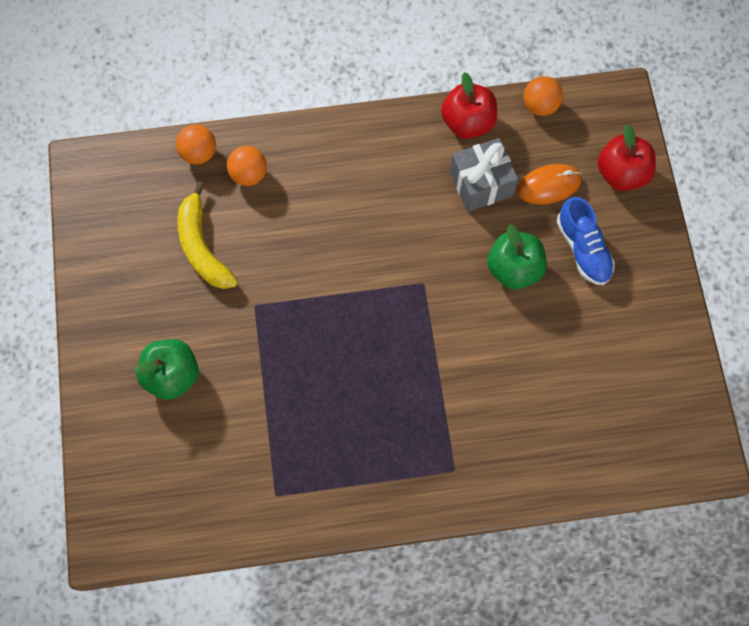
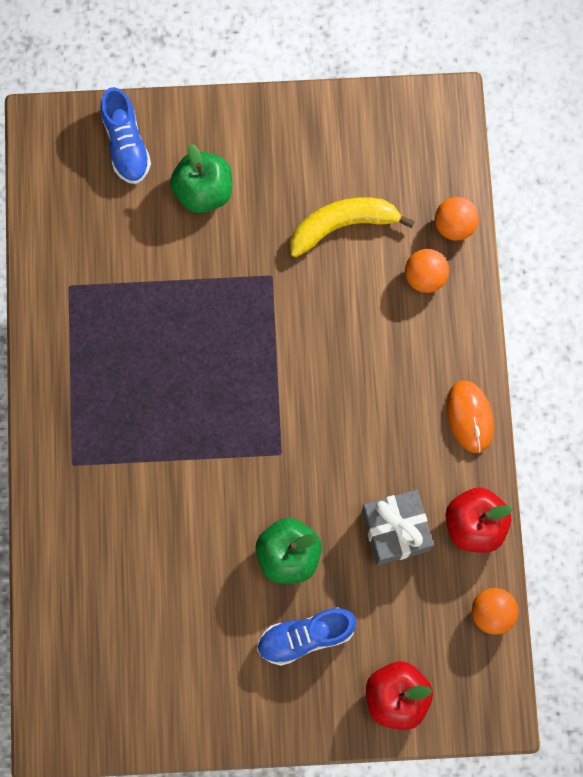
camera: 95 degrees right, 5 degrees up
orange mouse [517,164,582,205] -> orange mouse moved to [447,381,494,453]
none -> blue shoe [100,87,151,184]

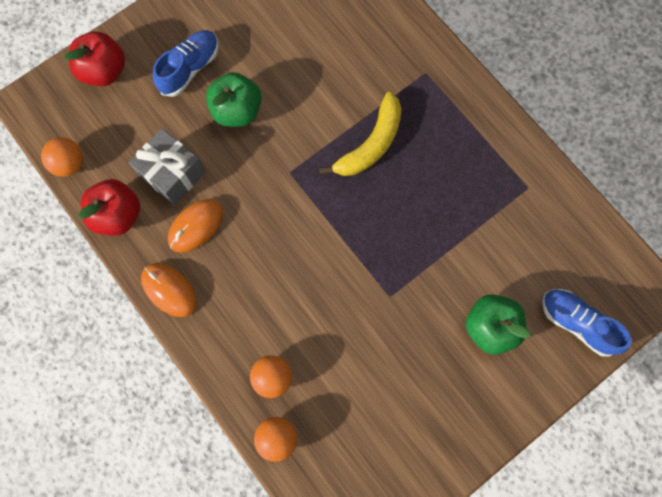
camera: 145 degrees right, 0 degrees up
yellow banana [290,197,415,257] -> yellow banana moved to [319,92,402,176]
none -> orange mouse [168,199,223,253]

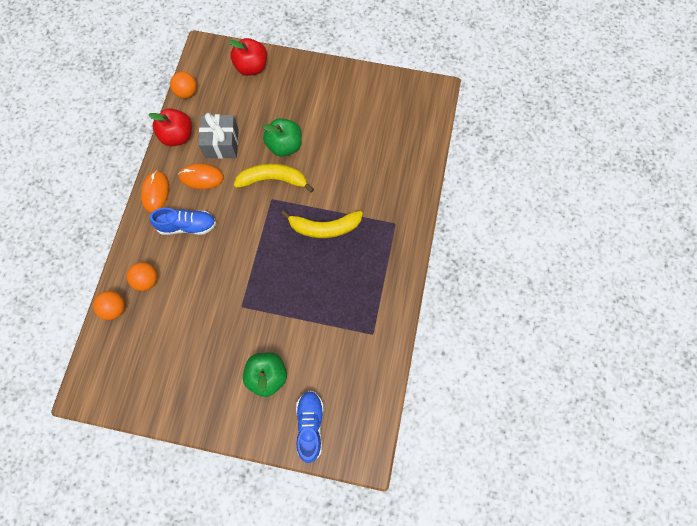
camera: 50 degrees right, 5 degrees down
blue shoe [153,30,219,97] -> blue shoe moved to [150,208,216,235]
none -> yellow banana [234,163,314,193]

